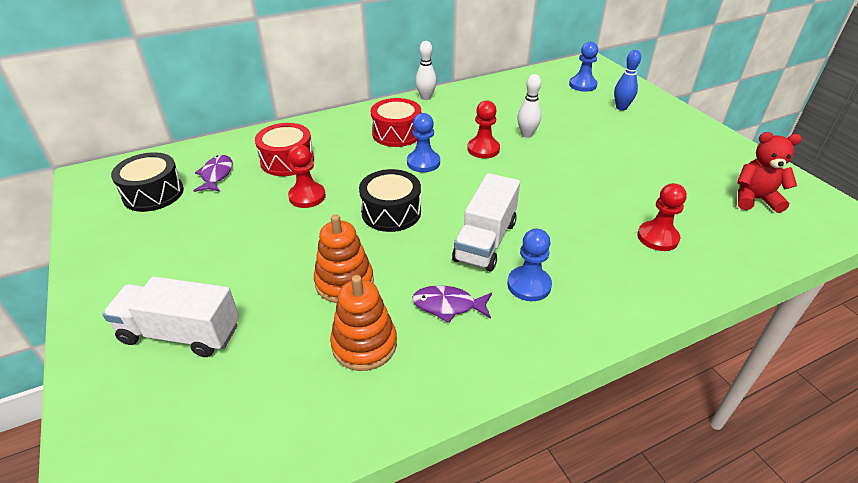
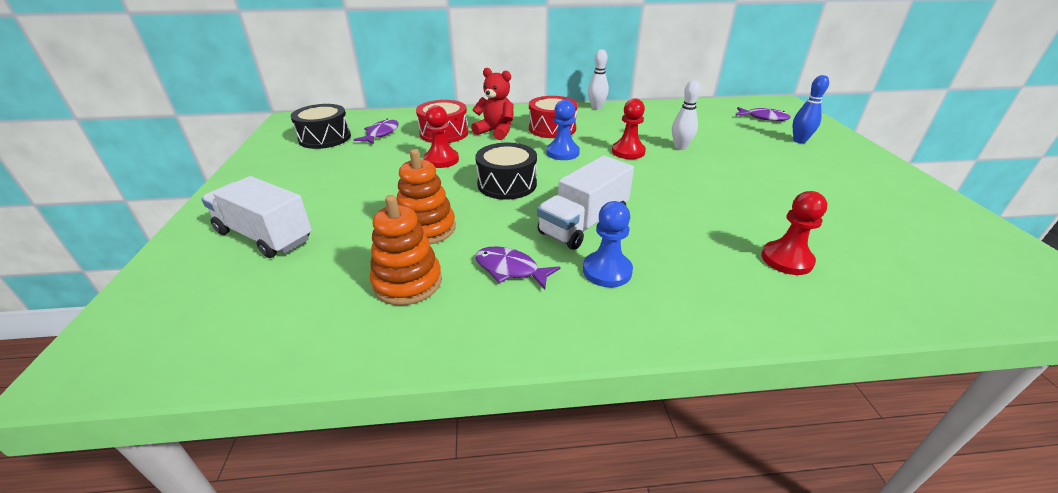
camera: 20 degrees right, 5 degrees down
blue pawn [569,42,598,92] -> purple fish [736,107,791,121]
red teddy bear [737,132,802,213] -> red teddy bear moved to [471,68,514,140]

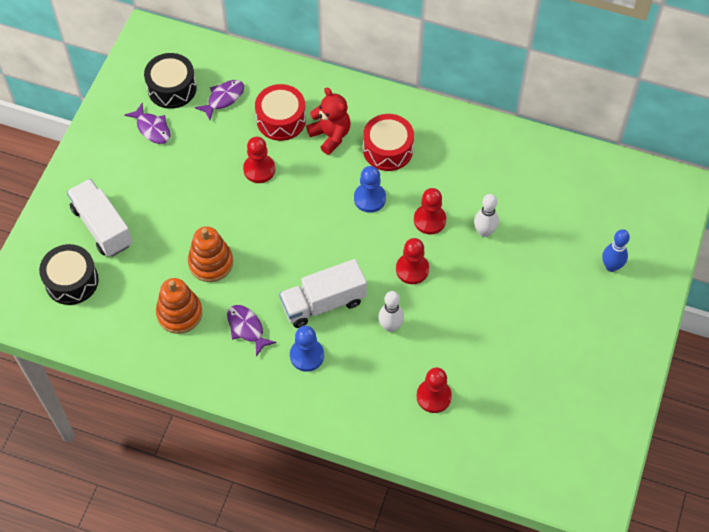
camera: 25 degrees right, 25 degrees up
black drum [475,143,537,200] -> black drum moved to [39,244,99,305]
white bowling pin [588,49,609,109] -> white bowling pin moved to [378,291,404,332]
purple fish [736,107,791,121] -> purple fish moved to [124,103,171,144]
none -> red pawn [396,238,429,284]

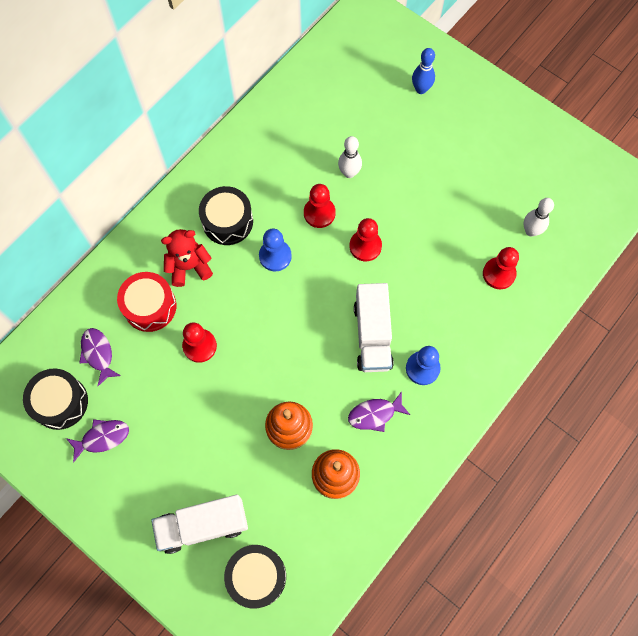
camera: 70 degrees left, 10 degrees up
red drum [363,114,414,171] -> black drum [199,186,253,245]
white bowling pin [378,291,404,332] -> white bowling pin moved to [524,198,554,237]

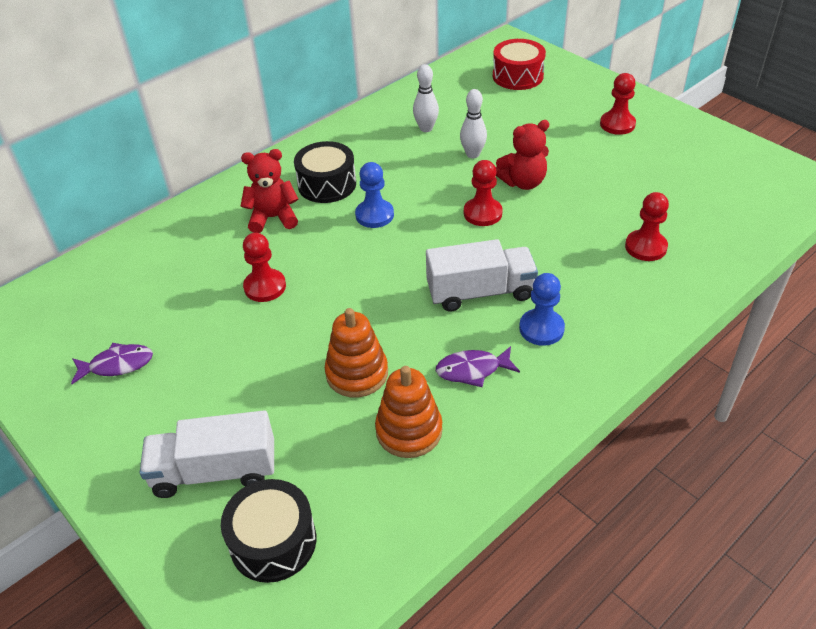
camera: 10 degrees right, 25 degrees down
black drum [23,369,88,430] -> none
purple fish [79,328,121,386] -> none
red drum [117,272,176,332] -> red drum moved to [493,39,546,90]
red pawn [304,184,336,228] -> red pawn moved to [600,73,636,135]
white truck [354,283,394,372] -> white truck turned 105 degrees counterclockwise [426,239,538,312]
blue bowling pin [412,48,435,94] -> none
white bowling pin [524,198,554,237] -> white bowling pin moved to [413,64,439,132]
none -> red teddy bear [496,120,550,190]

